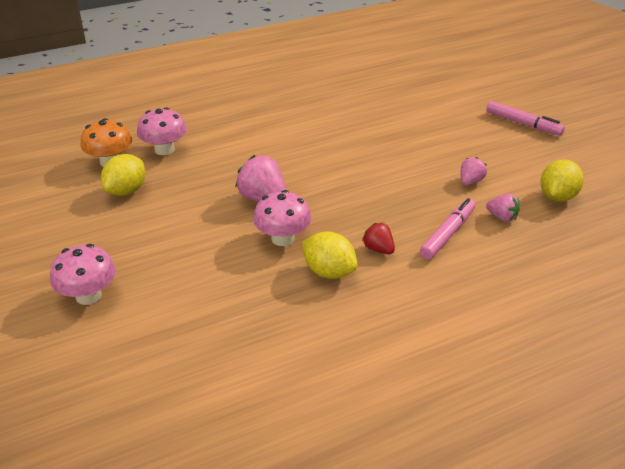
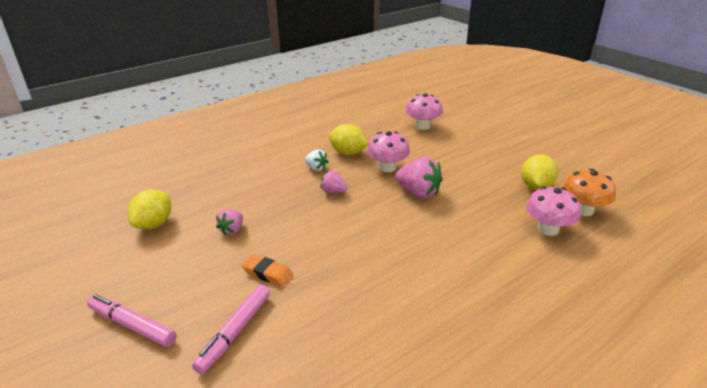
camera: 170 degrees right, 5 degrees down
pink mushroom [50,244,116,305] -> pink mushroom moved to [405,93,443,130]
red strawberry [362,223,395,254] -> white strawberry [305,149,329,171]
pink marker [420,198,475,259] -> pink marker moved to [192,285,270,374]
pink strawberry [486,194,520,222] -> pink strawberry moved to [320,170,348,193]
none -> orange eraser [242,254,293,286]

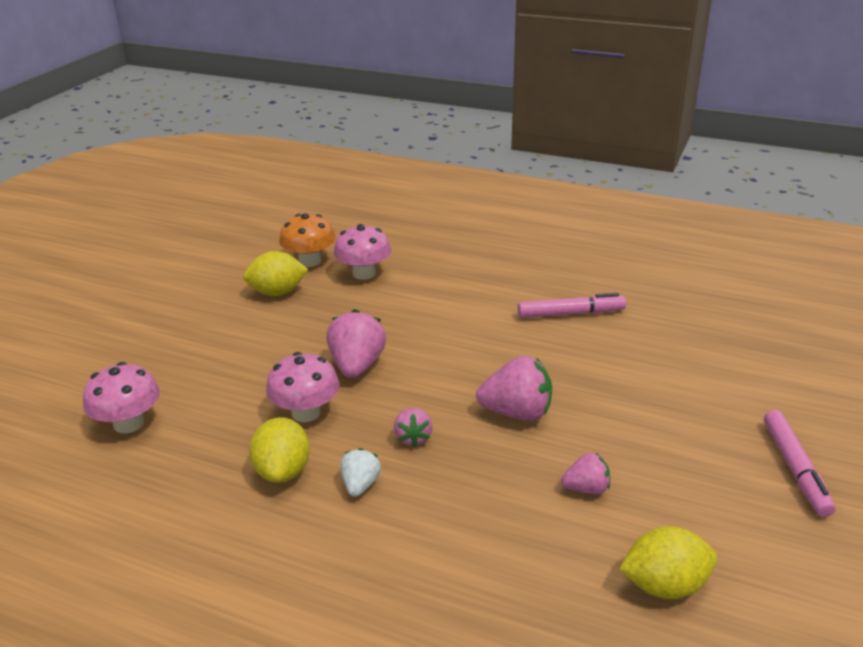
camera: 120 degrees left, 0 degrees up
pink marker [192,285,270,374] -> pink marker moved to [518,293,626,318]
orange eraser [242,254,293,286] -> none
none -> pink strawberry [476,356,552,421]

